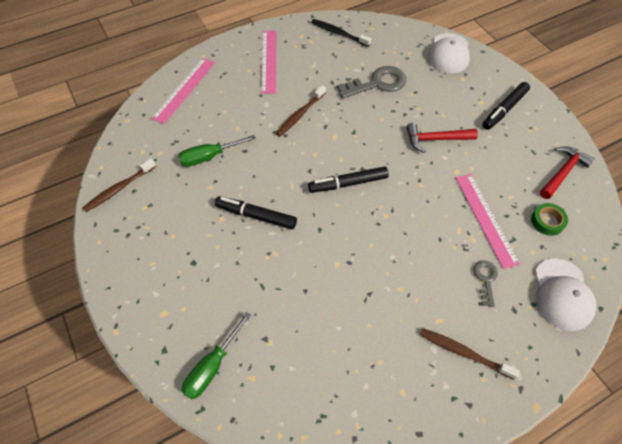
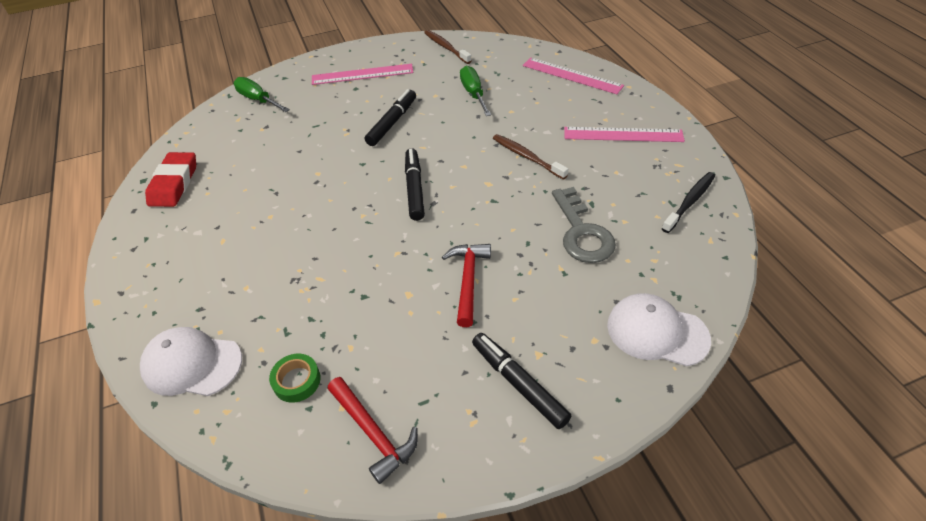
camera: 100 degrees right, 10 degrees down
brown toothbrush [420,328,520,380] -> none
pink ruler [455,174,520,269] -> pink ruler moved to [312,64,413,85]
grey key [473,260,498,307] -> none
none -> red eraser [145,152,196,207]

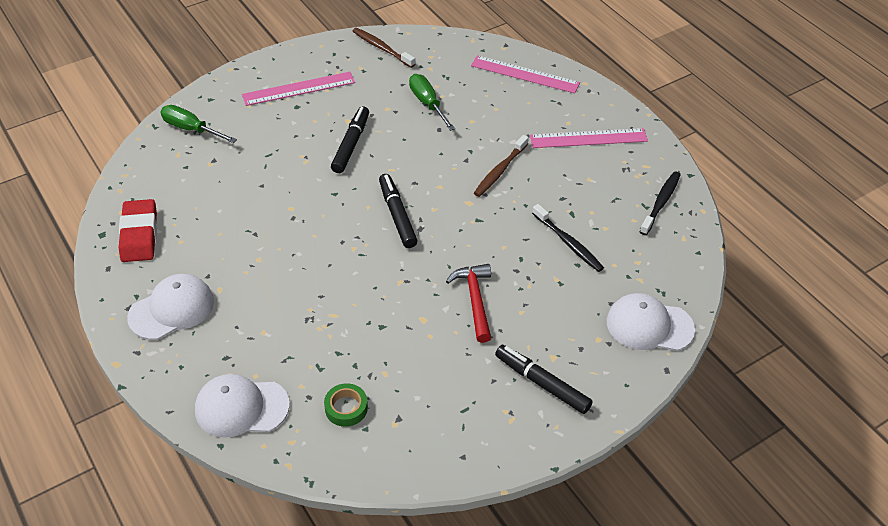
camera: 15 degrees left, 0 degrees up
red hammer [327,377,418,484] -> none
brown toothbrush [493,134,568,179] -> brown toothbrush turned 90 degrees counterclockwise [474,135,529,197]
grey key [552,187,616,263] -> black toothbrush [532,204,604,272]
none -> white cap [127,274,214,340]

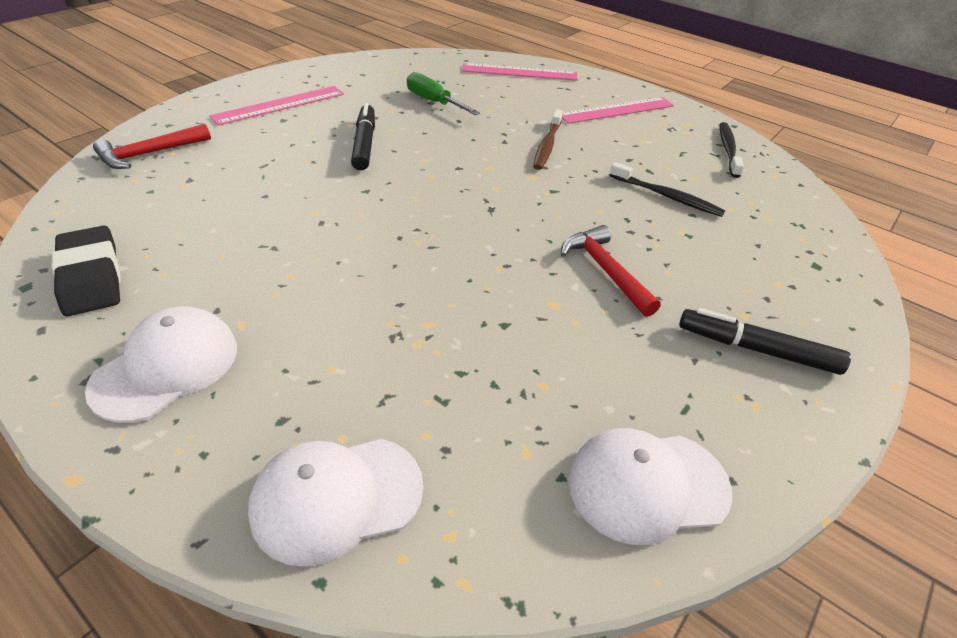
camera: 20 degrees left, 5 degrees down
red eraser [119,199,157,262] -> black eraser [52,226,121,316]
green screwdriver [160,105,237,143] -> red hammer [93,124,211,169]
green tape [324,383,368,427] -> none
brown toothbrush [353,28,415,68] -> none
black marker [379,174,417,248] -> none
white cap [606,293,695,351] -> white cap moved to [568,428,732,545]

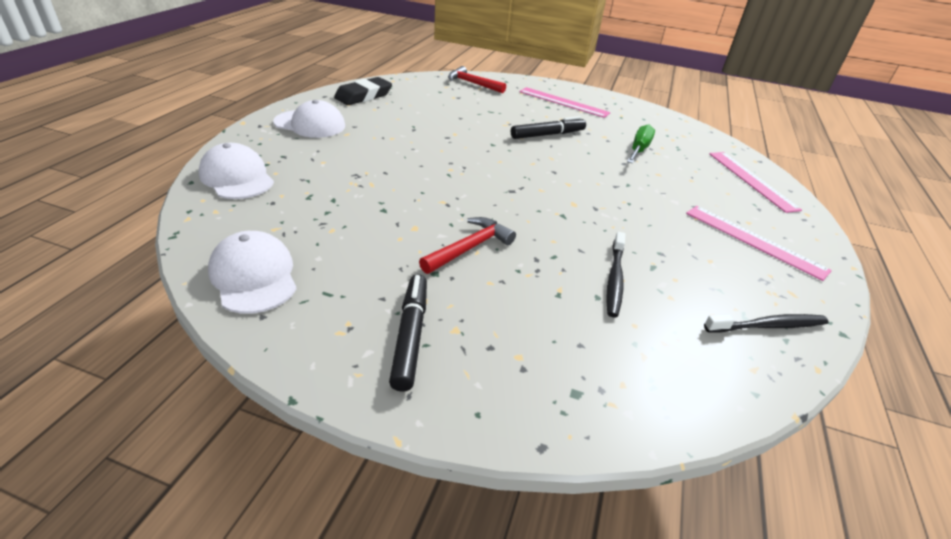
camera: 70 degrees right, 5 degrees down
brown toothbrush [533,109,563,170] -> none

